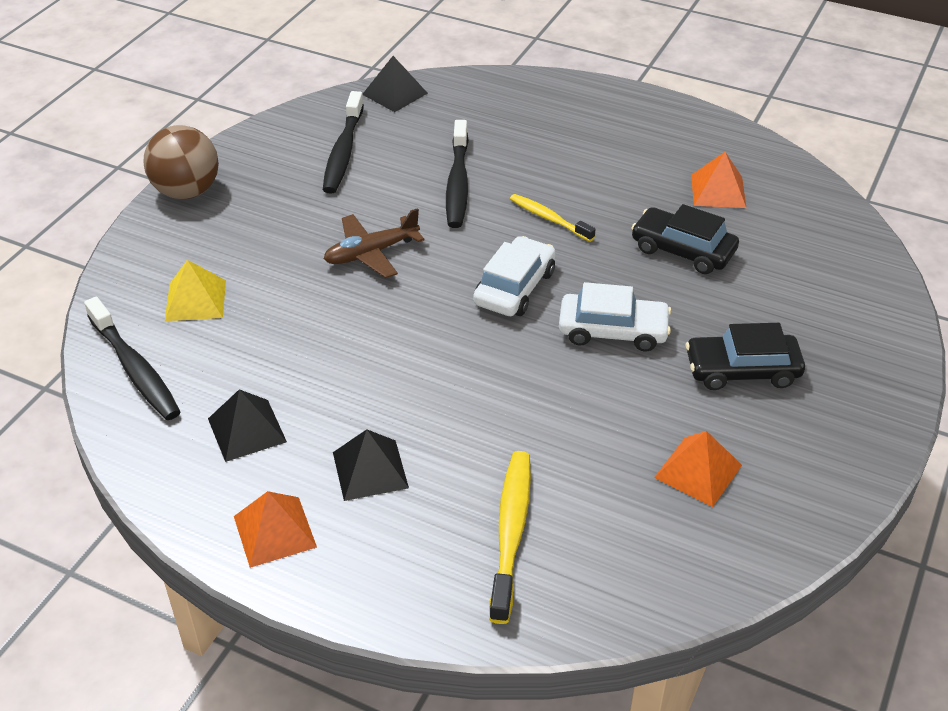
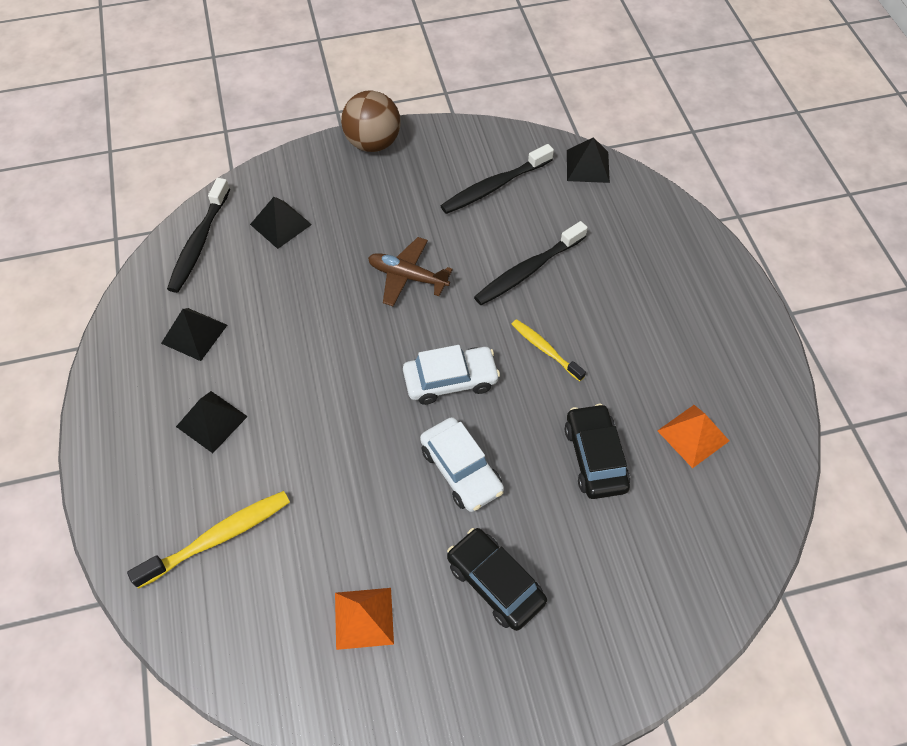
camera: 50 degrees right, 15 degrees up
yellow pyramid [165,260,226,321] -> black pyramid [250,197,312,249]
orange pyramid [234,491,317,568] -> none
yellow toothbrush [510,194,596,242] -> yellow toothbrush turned 45 degrees counterclockwise [512,319,586,381]

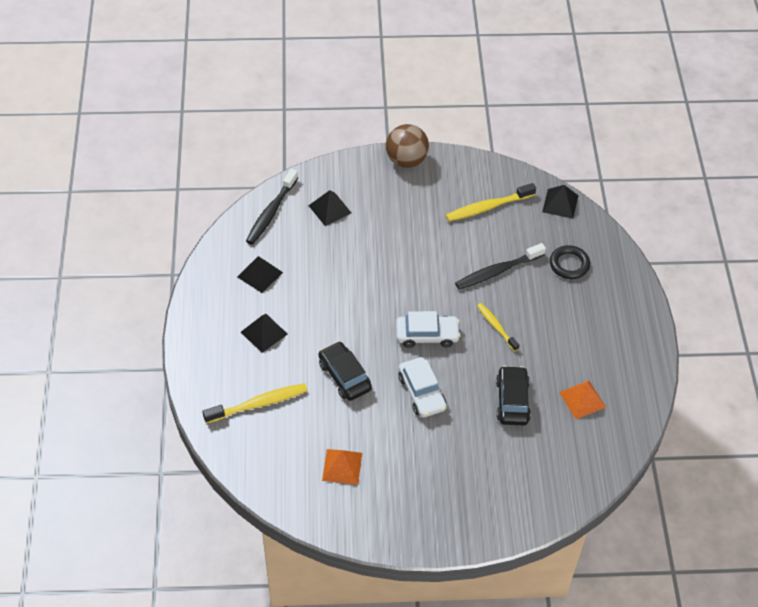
camera: 10 degrees right, 5 degrees down
brown plane [368,237,453,306] -> none
black toothbrush [441,144,554,214] -> yellow toothbrush [446,183,536,222]
black car [447,528,547,631] -> black car moved to [318,341,372,401]
none -> black ring [550,245,590,279]

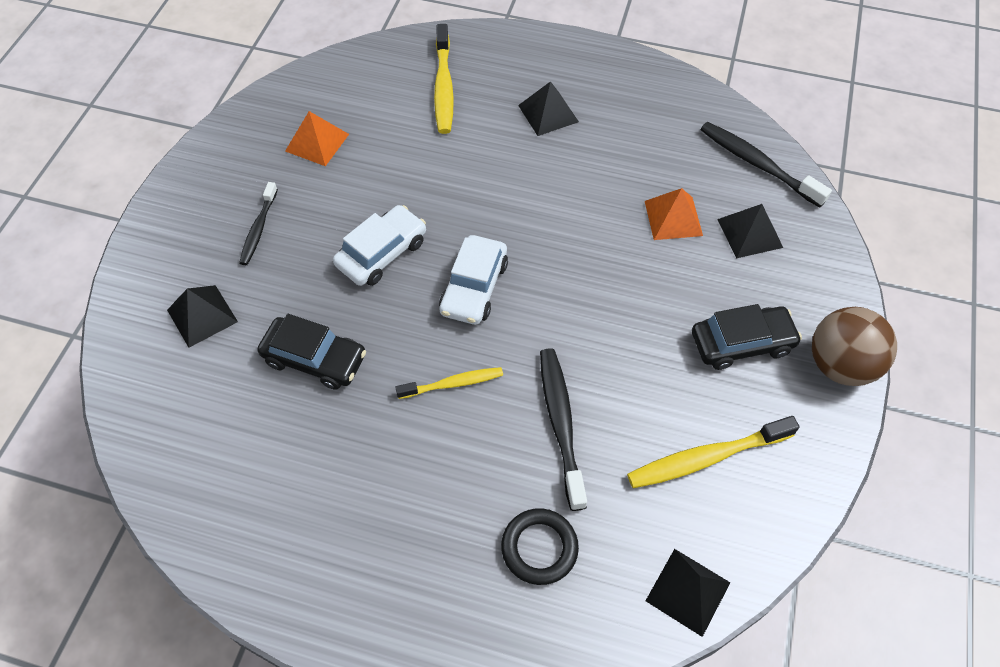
camera: 110 degrees right, 5 degrees up
black pyramid [237,256,283,293] -> black pyramid moved to [167,285,238,348]
black car [318,341,372,401] -> black car moved to [692,304,802,370]
white car [398,357,447,418] -> white car turned 135 degrees clockwise [333,205,426,286]
yellow toothbrush [446,183,536,222] -> yellow toothbrush turned 105 degrees counterclockwise [627,416,799,488]
orange pyramid [559,381,606,419] -> orange pyramid moved to [645,188,703,240]
none -> black toothbrush [239,182,278,265]

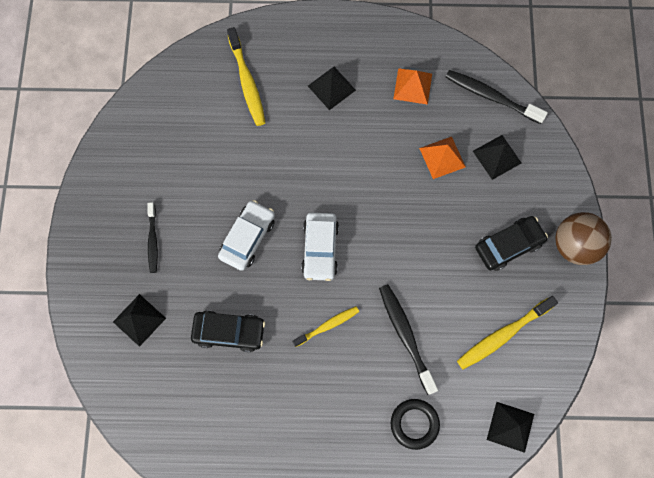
camera: 15 degrees left, 15 degrees up
orange pyramid [285,111,349,166] -> orange pyramid moved to [393,68,432,105]

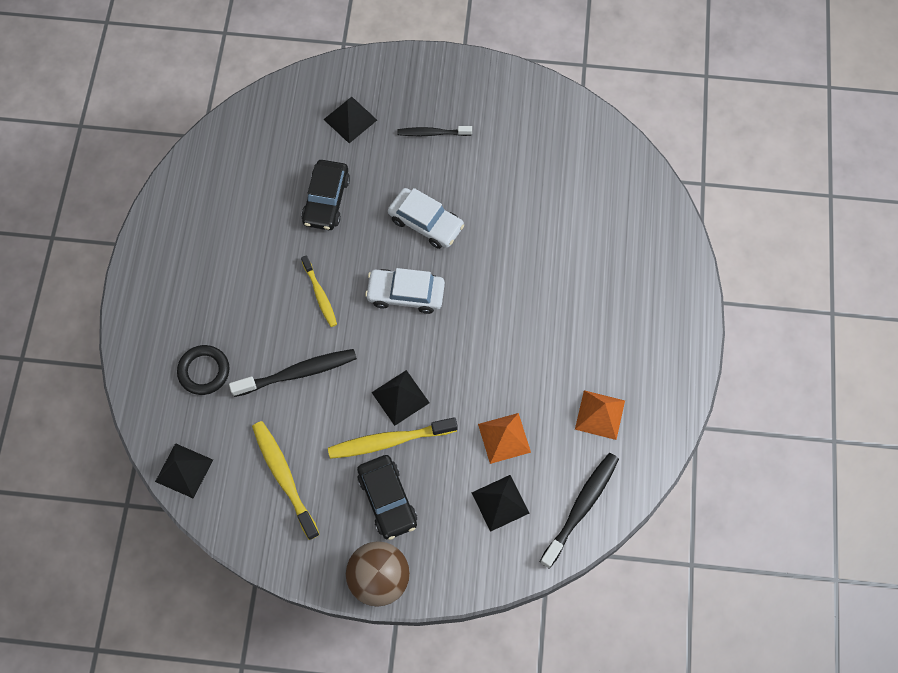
camera: 95 degrees right, 5 degrees down
yellow toothbrush [227,27,265,126] -> yellow toothbrush moved to [328,417,458,459]
black pyramid [308,67,356,110] -> black pyramid moved to [371,370,429,426]

